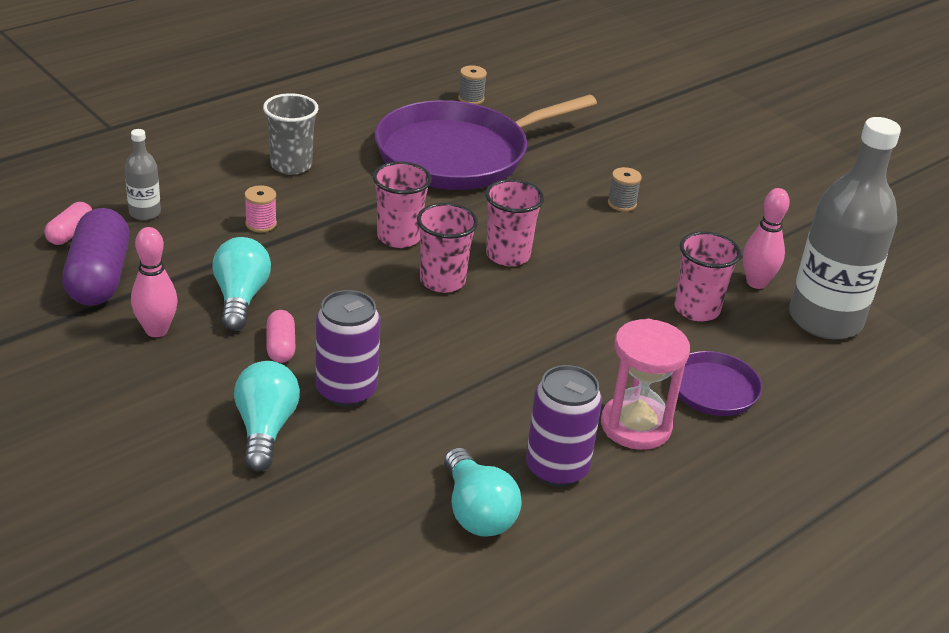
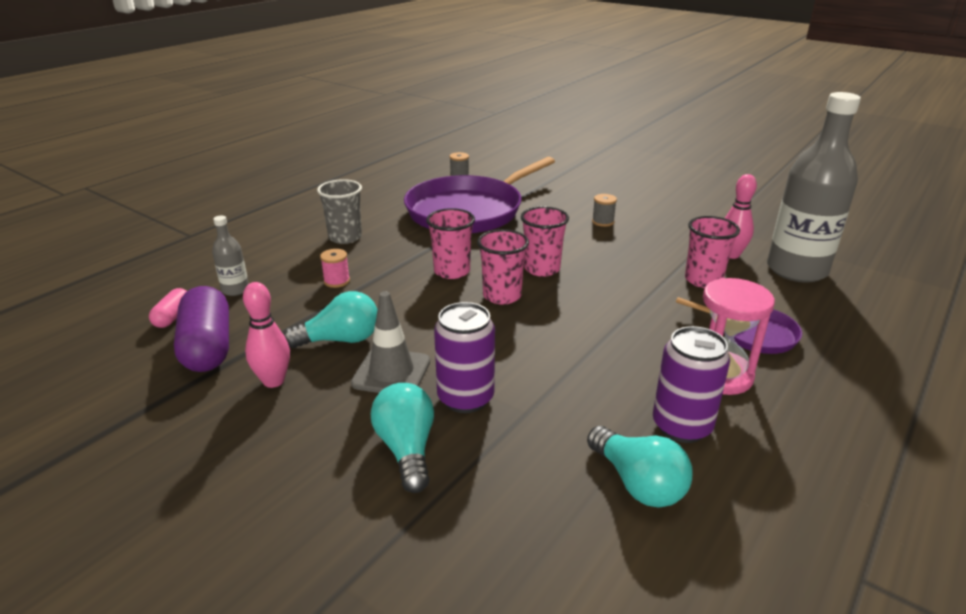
camera: 10 degrees left, 5 degrees down
turquoise light bulb [212,237,271,331] -> turquoise light bulb turned 90 degrees clockwise [284,291,378,348]
pink capsule [266,310,296,363] -> grey traffic cone [351,291,430,393]

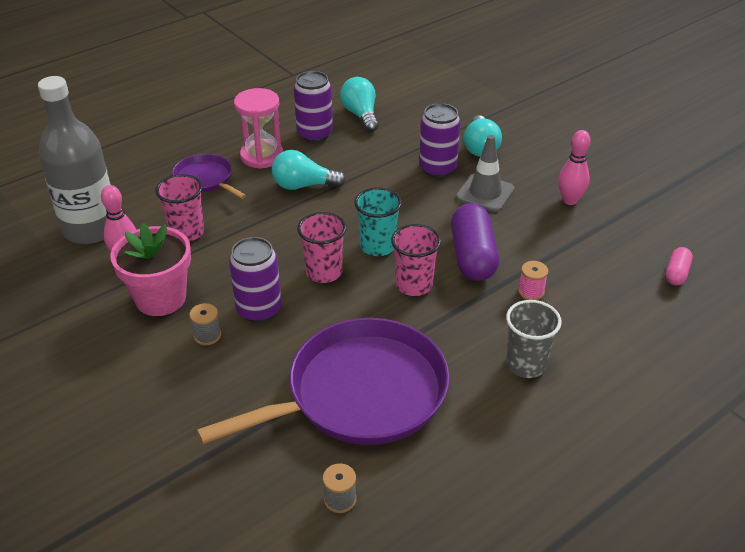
camera: 165 degrees left, 10 degrees up
purple capsule [174,286,229,372] -> purple capsule moved to [451,203,499,281]
grey bottle [212,216,249,296] -> none
turquoise light bulb [284,291,378,348] -> turquoise light bulb moved to [272,150,346,190]
pink cup [477,229,529,305] -> turquoise cup [354,187,402,256]
none -> pink flower pot [110,223,191,316]
none -> purple can [229,237,281,323]

